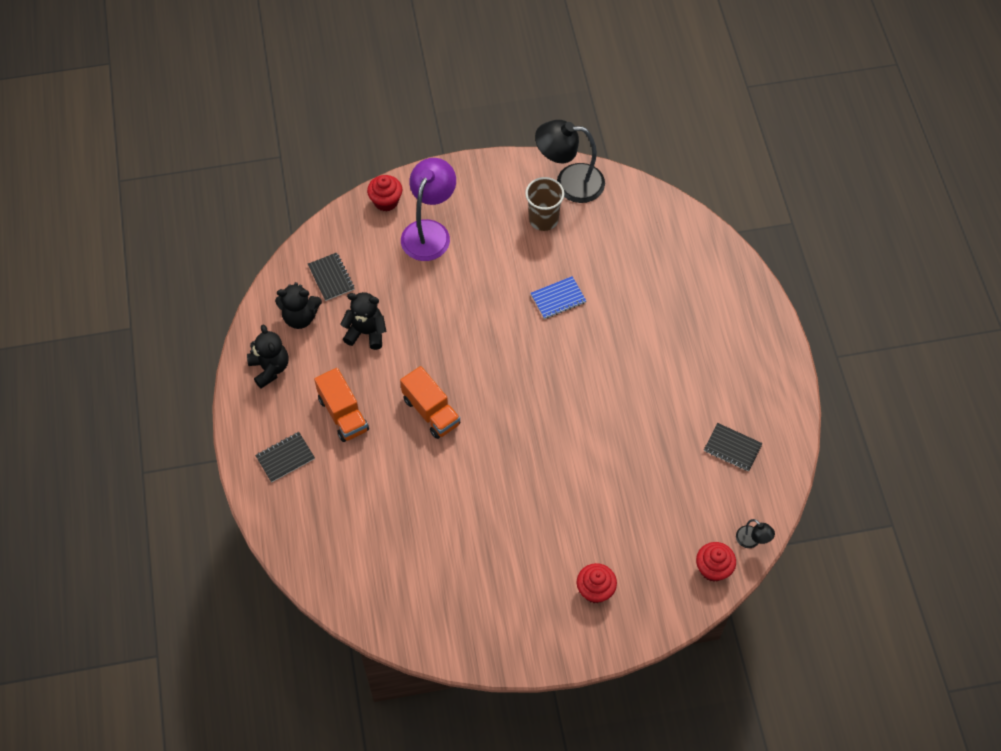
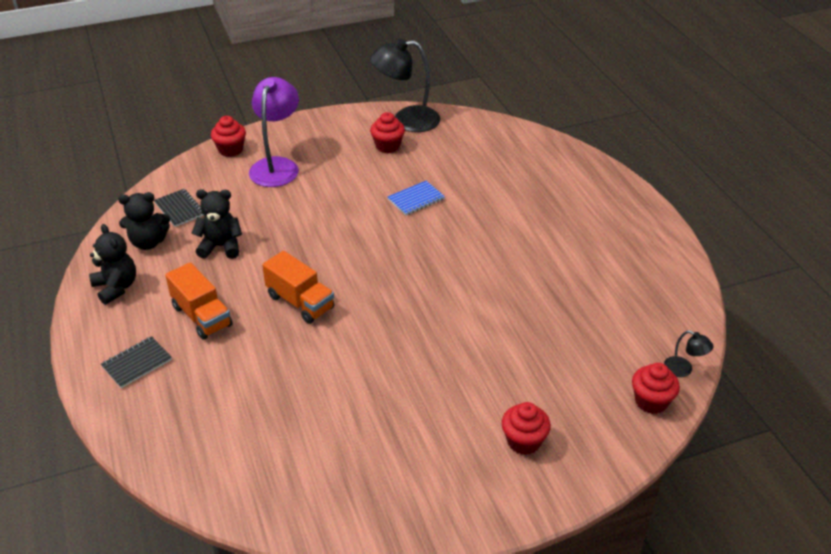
camera: 10 degrees left, 20 degrees down
brown cup [525,177,564,231] -> red cupcake [370,112,405,153]
black notebook [704,423,763,472] -> none

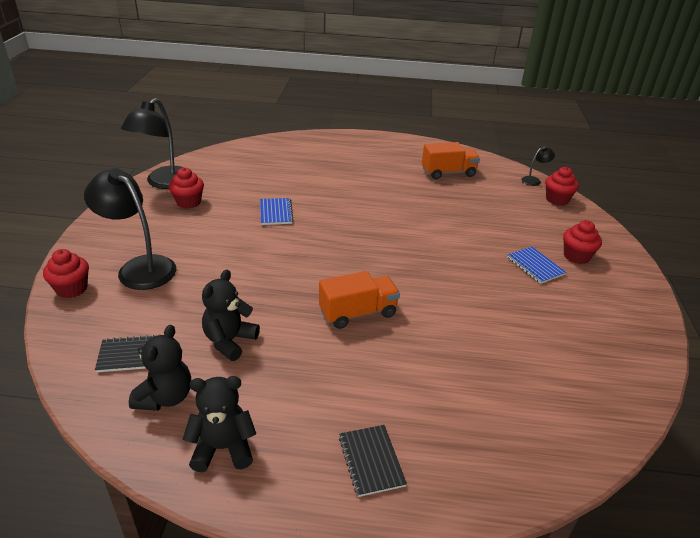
camera: 65 degrees left, 5 degrees down
orange truck [165,262,233,340] -> orange truck moved to [422,142,480,179]
purple lamp [249,77,299,187] -> black lamp [84,168,176,290]
none -> blue notebook [507,246,566,284]

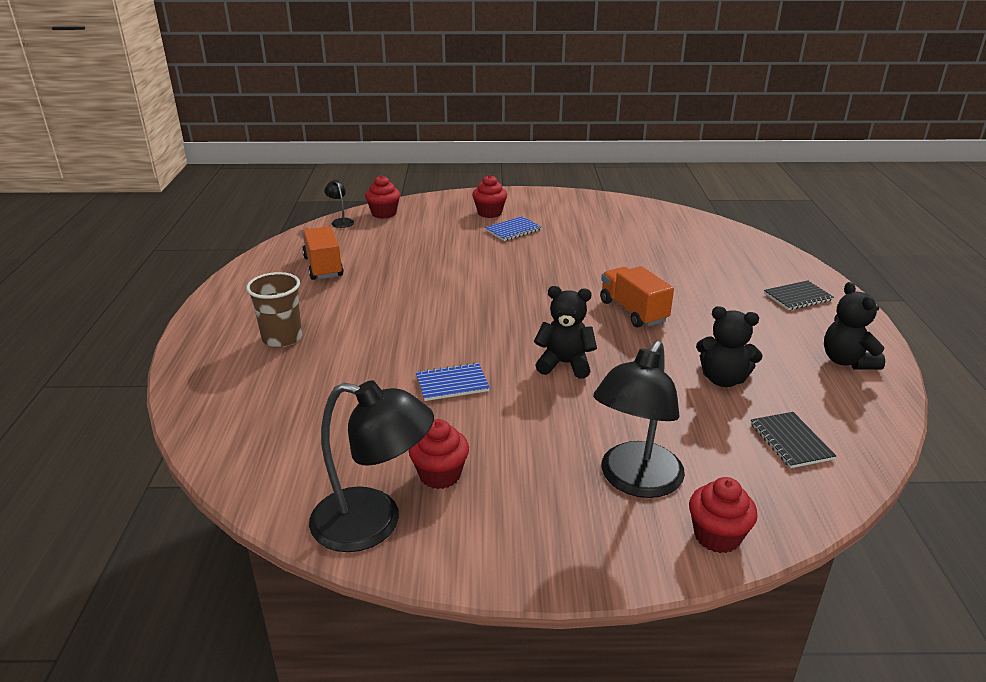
camera: 95 degrees left, 5 degrees down
black teddy bear [129,325,191,411] -> black teddy bear moved to [534,286,597,379]
none -> brown cup [246,272,302,347]

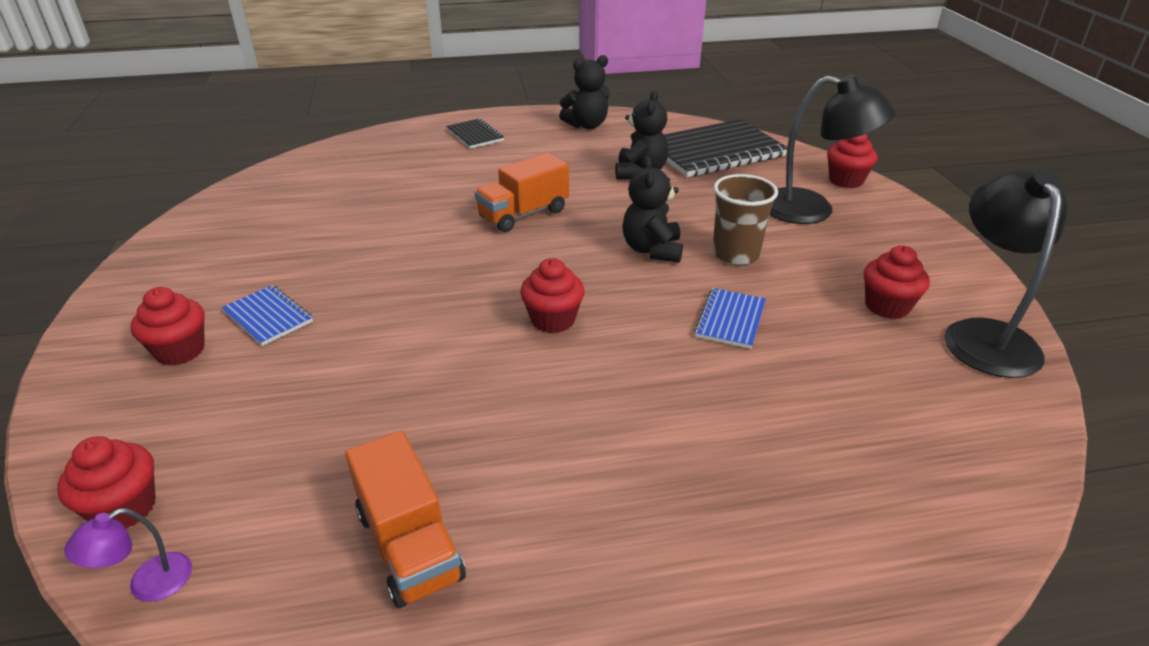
camera: 100 degrees left, 5 degrees up
brown cup [246,272,302,347] -> brown cup moved to [712,174,778,265]
orange truck [302,226,344,280] -> orange truck turned 90 degrees counterclockwise [345,431,466,608]
black lamp [324,179,354,228] -> purple lamp [64,508,192,602]
blue notebook [416,363,490,401] -> blue notebook turned 45 degrees clockwise [694,288,766,349]
black notebook [751,412,836,468] -> black notebook [664,119,787,177], size x2.03
none -> red cupcake [520,258,585,333]

